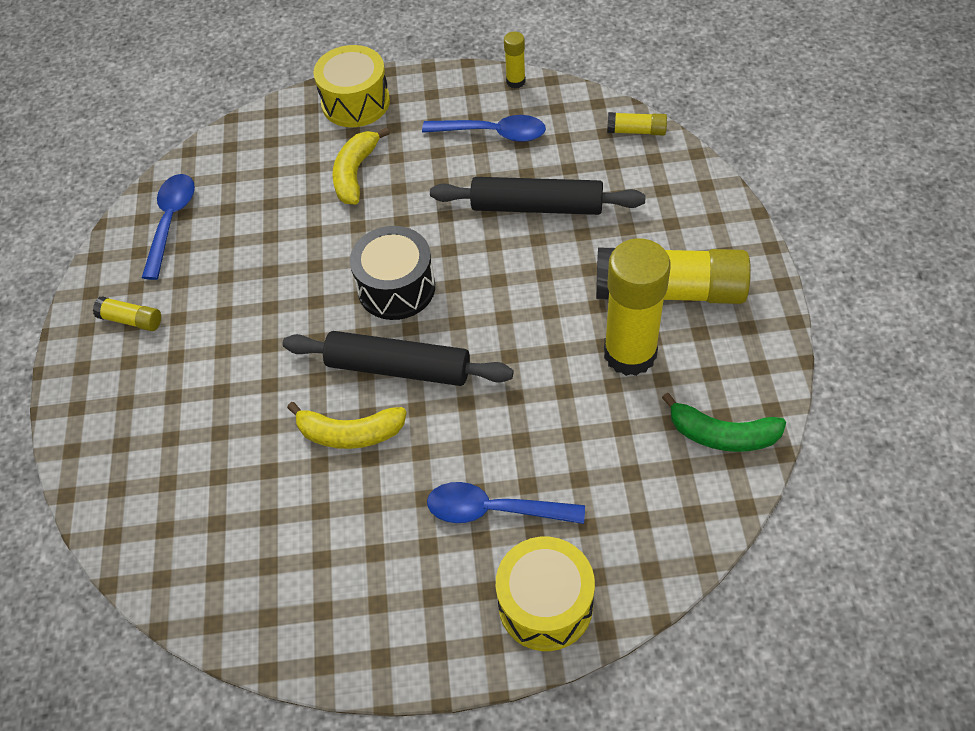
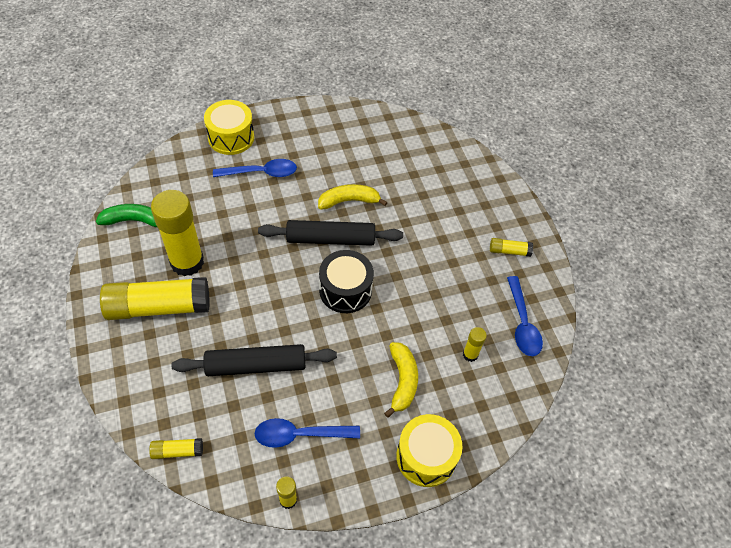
camera: 160 degrees right, 0 degrees up
none -> yellow glue stick [463,327,487,362]

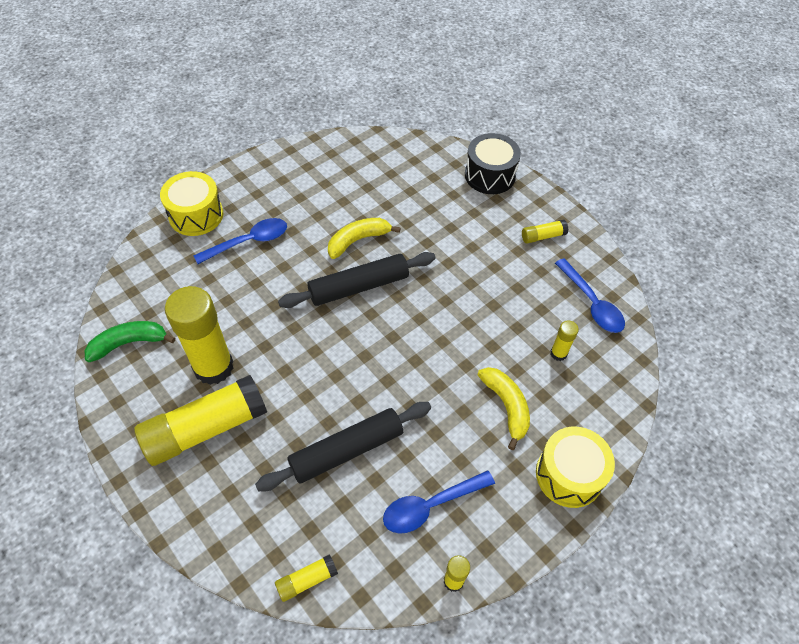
camera: 20 degrees left, 0 degrees up
black drum [319,250,374,313] -> black drum moved to [465,133,521,194]

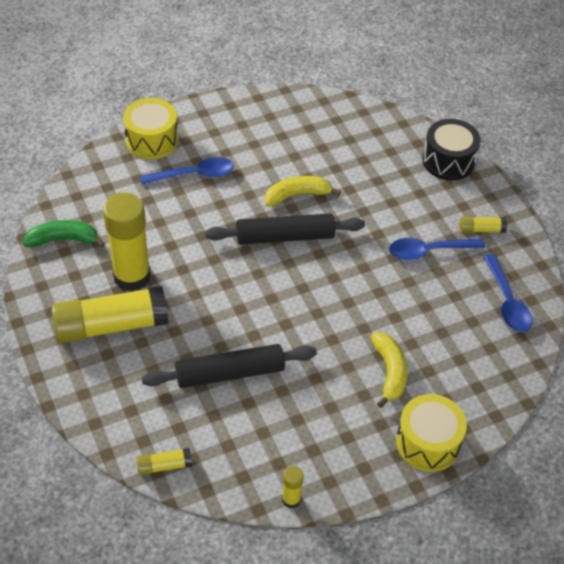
camera: 15 degrees right, 5 degrees down
blue spoon [383,470,495,534] -> blue spoon moved to [389,238,485,260]
yellow glue stick [550,320,579,361] -> none

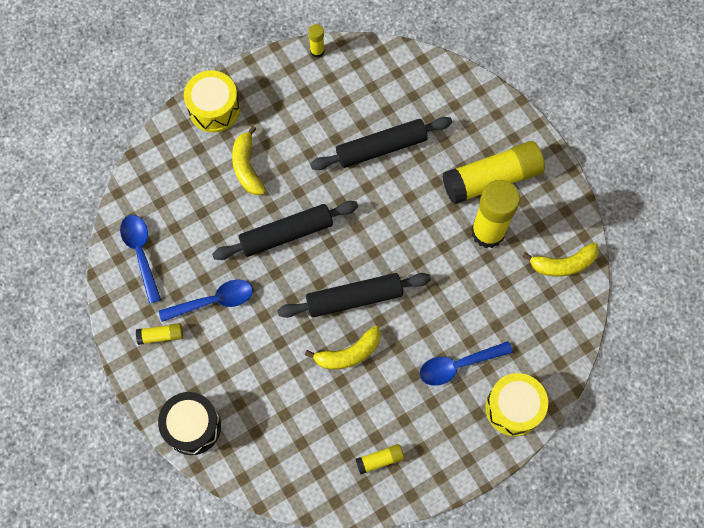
camera: 175 degrees right, 20 degrees up
green banana [23,220,105,247] -> yellow banana [522,242,599,277]
yellow glue stick [136,448,192,475] -> yellow glue stick moved to [355,444,404,474]
none -> black rolling pin [212,201,358,260]

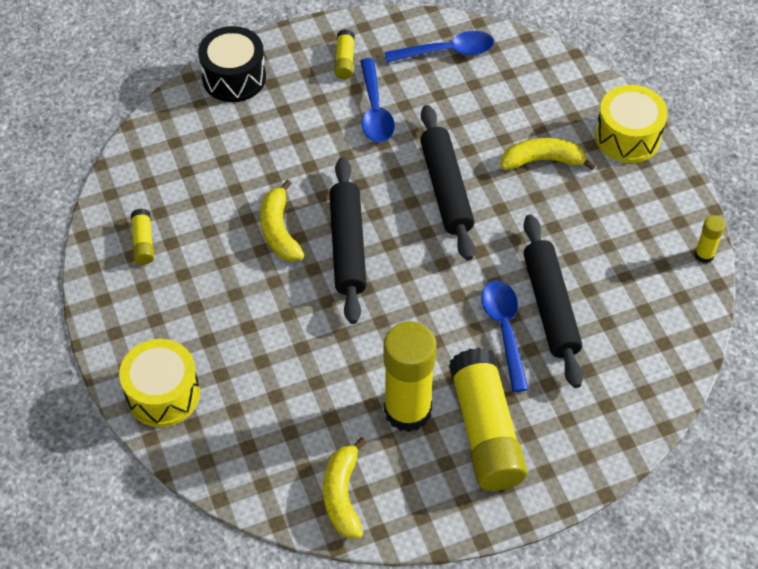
camera: 100 degrees right, 15 degrees down
blue spoon [419,341,513,386] -> blue spoon moved to [481,280,529,392]

